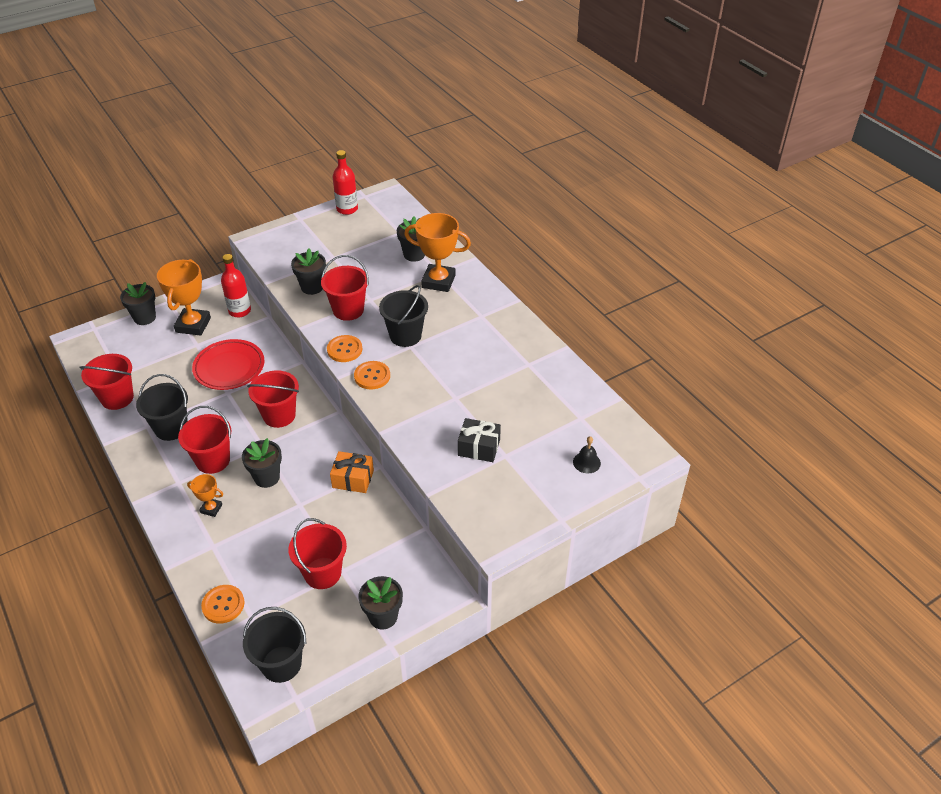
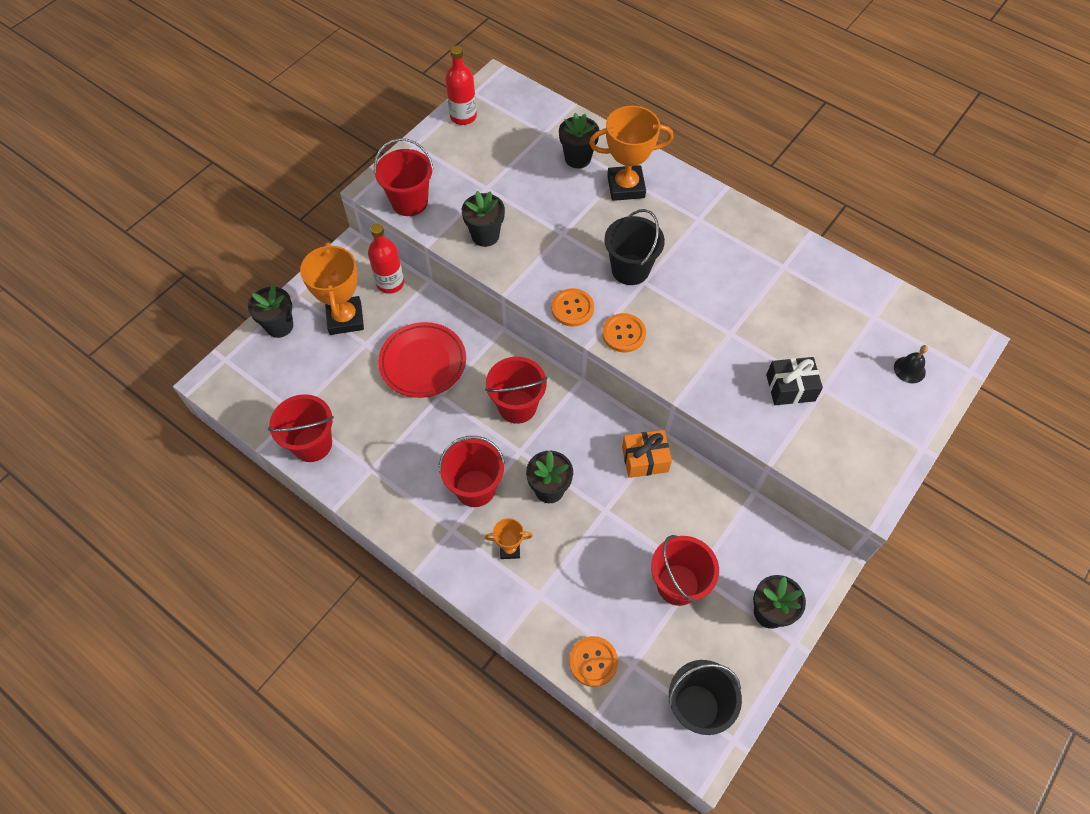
camera: 20 degrees left, 15 degrees up
black bucket [136,374,188,441] -> none
red bucket [321,255,369,321] -> red bucket moved to [374,138,434,216]

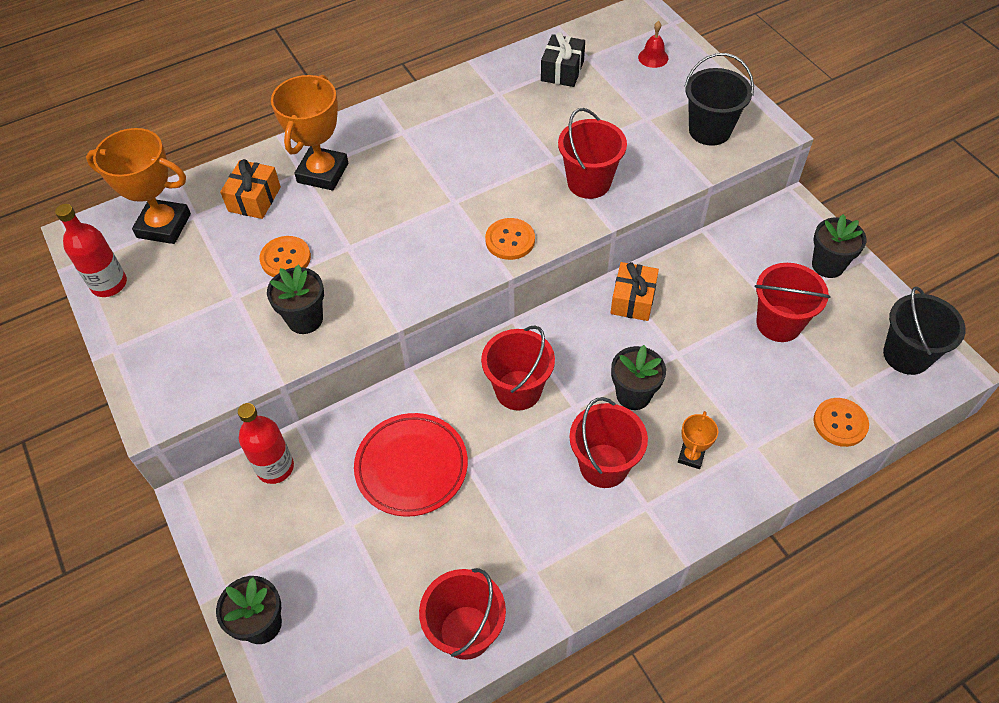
camera: 65 degrees left, 5 degrees down
orange trophy [300,243,364,335] -> orange trophy moved to [86,128,191,244]
red bucket [374,138,434,216] -> red bucket moved to [558,108,627,199]
orange button [551,288,594,327] -> orange button moved to [259,236,311,277]
black flower pot [559,113,599,168] -> orange gift [220,159,281,219]
black bucket [604,209,665,285] -> black bucket moved to [684,53,754,146]
black gift [766,357,823,405] -> black gift moved to [541,32,585,87]
black bell [894,345,928,383] -> red bell [638,21,668,68]

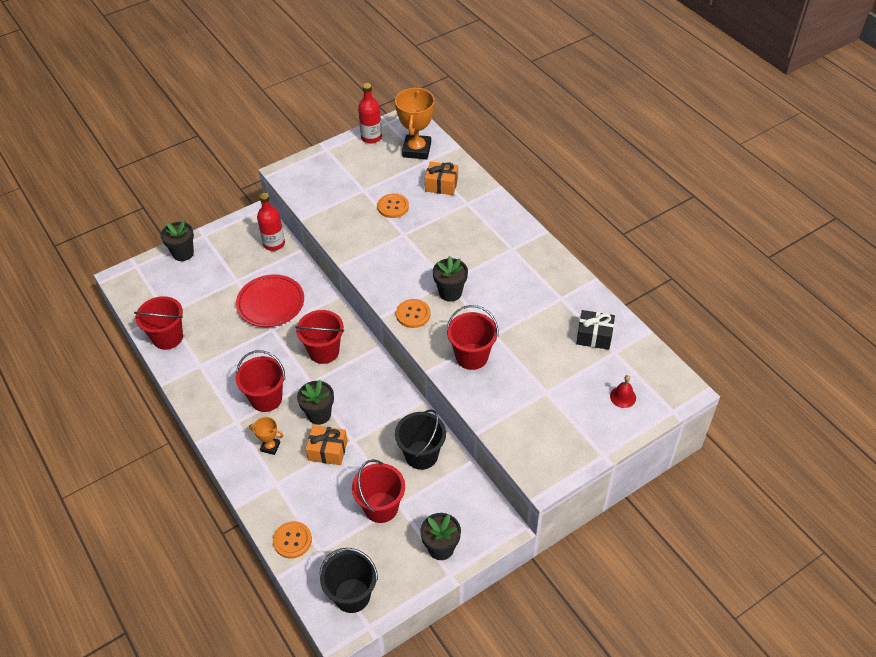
camera: 85 degrees right, 5 degrees down
black flower pot [267,264,324,334] -> black flower pot moved to [433,256,468,302]
orange trophy [271,75,348,191] -> none
orange gift [611,262,659,321] -> orange gift moved to [306,425,348,465]
black bucket [684,53,754,146] -> black bucket moved to [395,409,446,470]

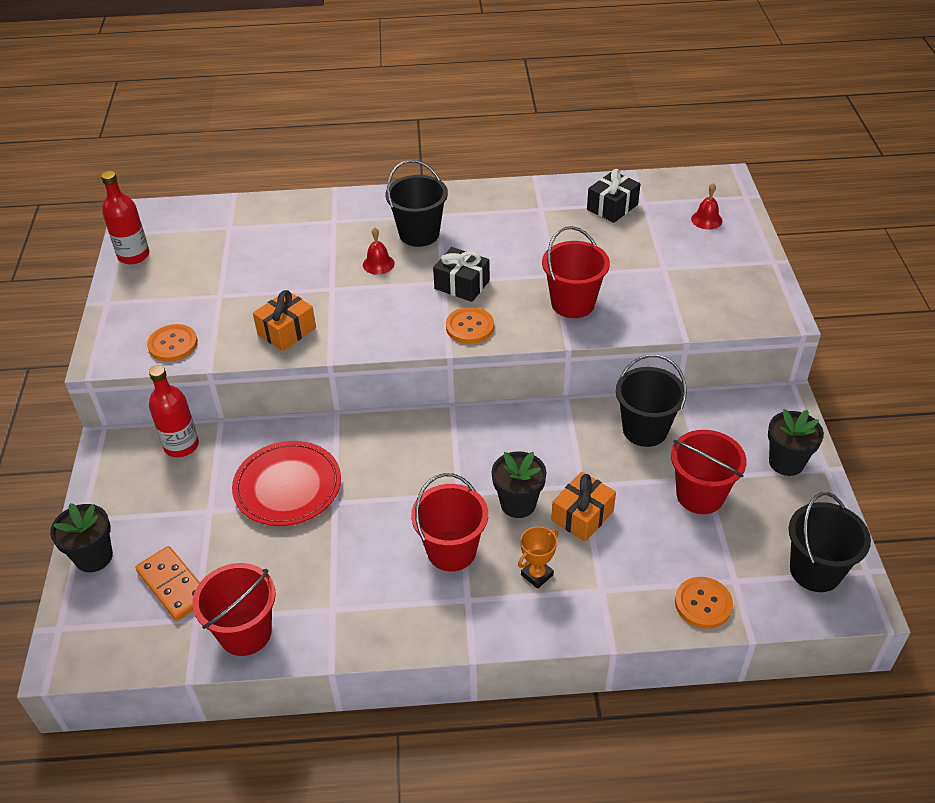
camera: 60 degrees left, 5 degrees down
red bucket [295,310,344,364] -> none
orange button [377,194,409,218] -> orange button moved to [147,324,198,362]
orange trophy [395,87,435,159] -> none
orange gift [425,161,458,195] -> orange gift moved to [253,290,316,351]
black flower pot [433,256,468,302] -> black gift [433,247,490,302]
none -> orange domino [135,546,200,621]
none -> red bell [363,227,395,275]
none -> black bucket [386,160,448,247]

